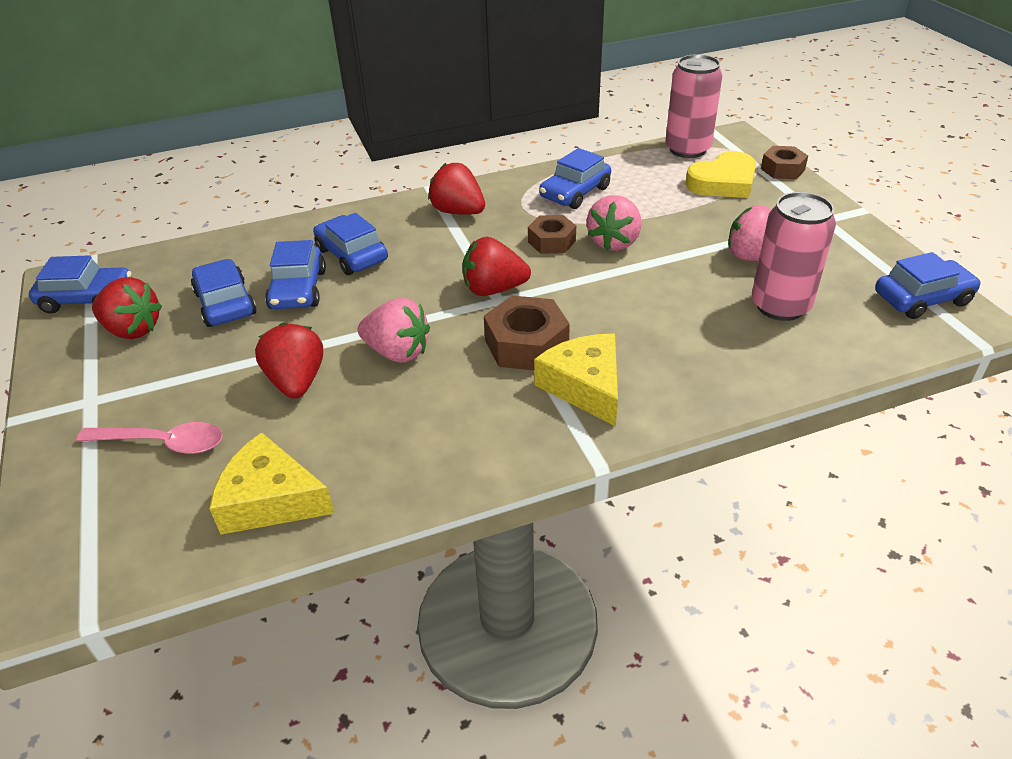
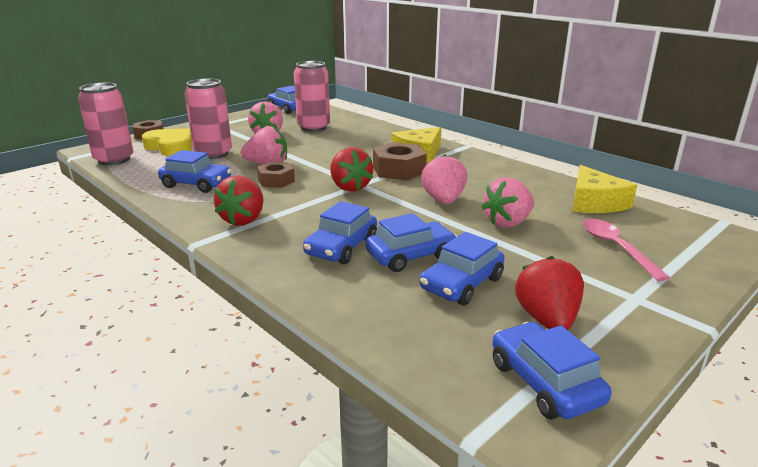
camera: 115 degrees left, 15 degrees down
red strawberry [255,323,323,399] -> pink strawberry [481,177,534,228]
none -> pink can [185,79,232,159]

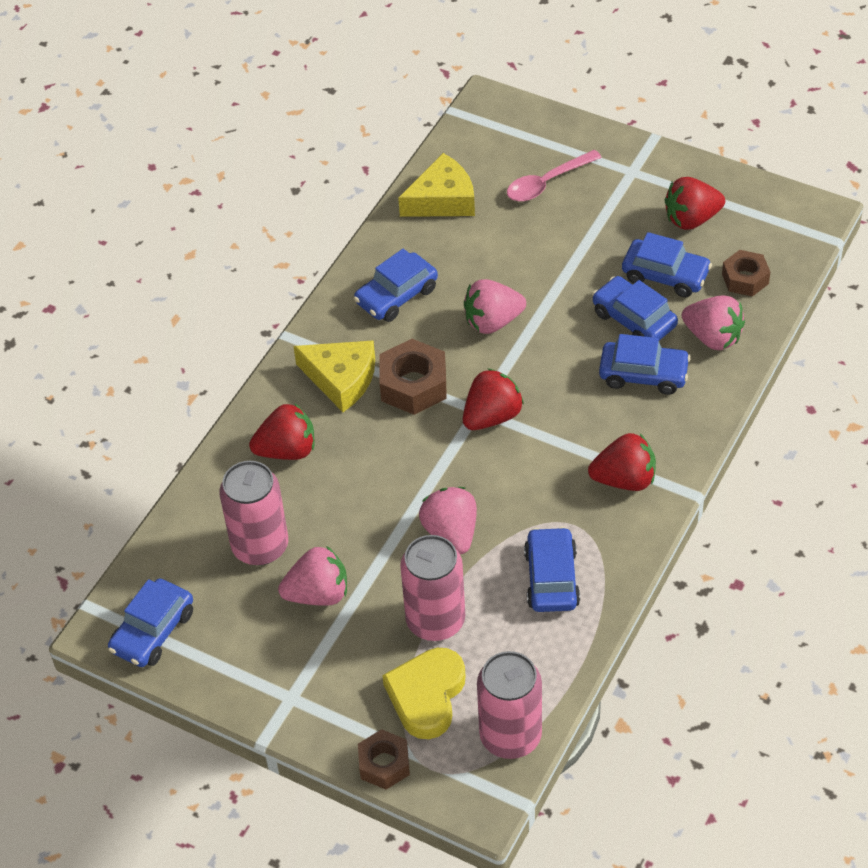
camera: 105 degrees left, 25 degrees up
brown nut [257,162,295,188] -> brown nut moved to [722,250,770,297]
pink strawberry [481,177,534,228] -> pink strawberry moved to [682,296,745,350]
blue car [492,322,612,420] -> blue car moved to [354,249,438,322]
none -> red strawberry [249,403,315,460]

